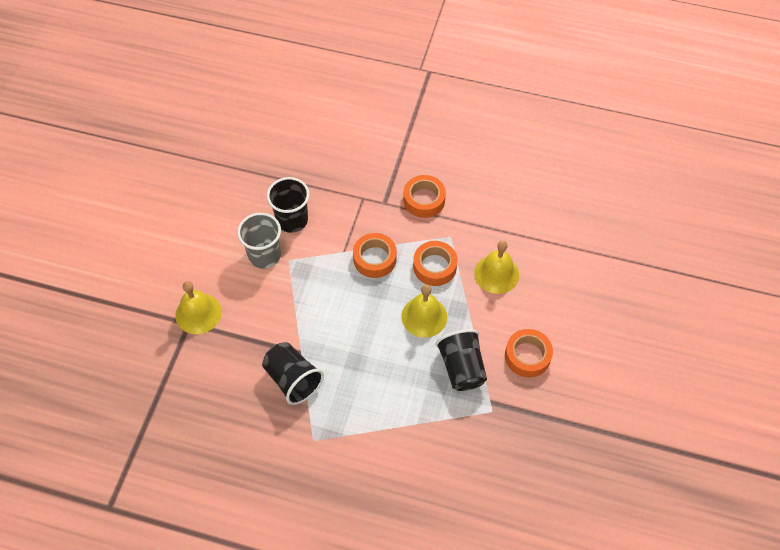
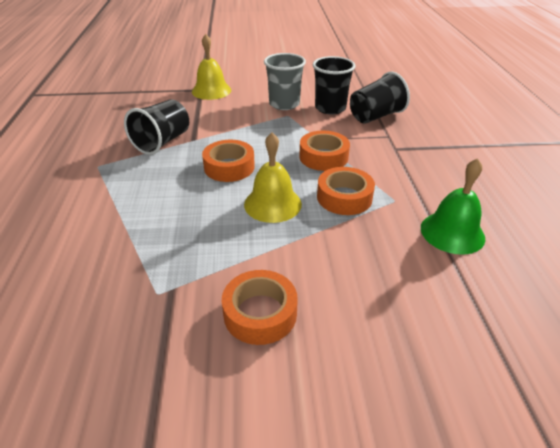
camera: 70 degrees right, 20 degrees down
orange tape [403,175,446,218] -> orange tape moved to [202,140,255,182]
black cup [435,329,487,391] -> black cup moved to [350,71,410,124]
yellow bell [474,240,519,294] -> none
none -> green bell [421,158,485,255]

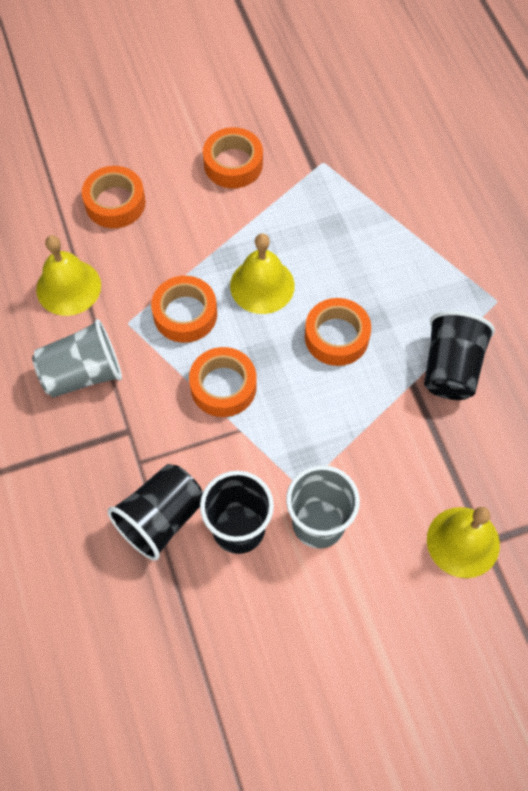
camera: 165 degrees right, 25 degrees up
green bell [421,158,485,255] -> yellow bell [36,235,101,316]
none -> grey cup [32,319,122,398]
none -> orange tape [82,166,146,228]

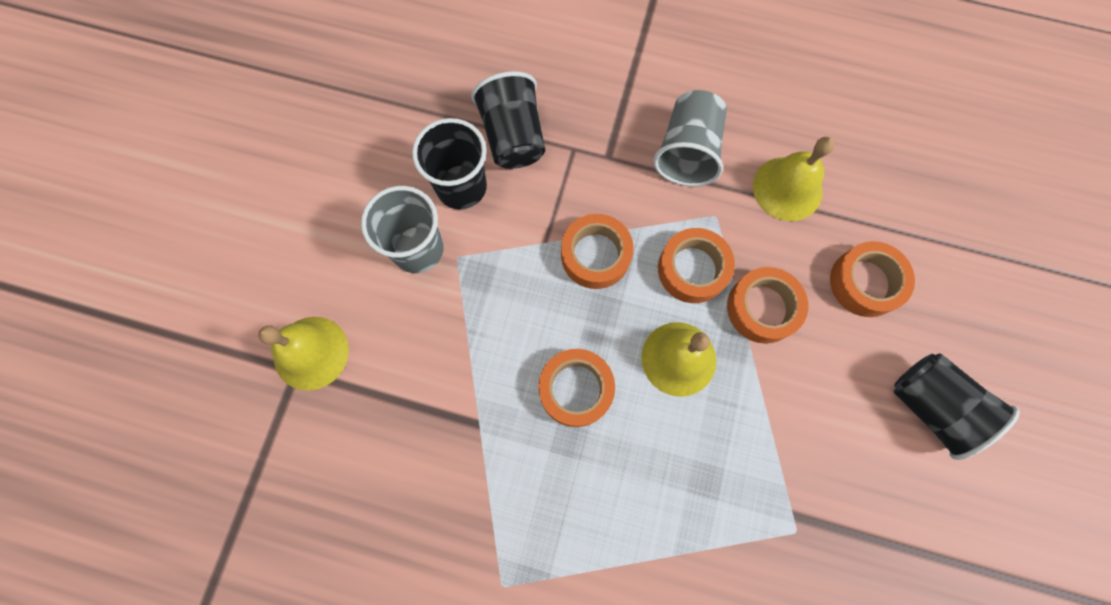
camera: 125 degrees right, 10 degrees up
orange tape [203,127,263,188] -> orange tape moved to [727,267,808,344]
black cup [424,311,495,400] -> black cup moved to [894,353,1020,460]

